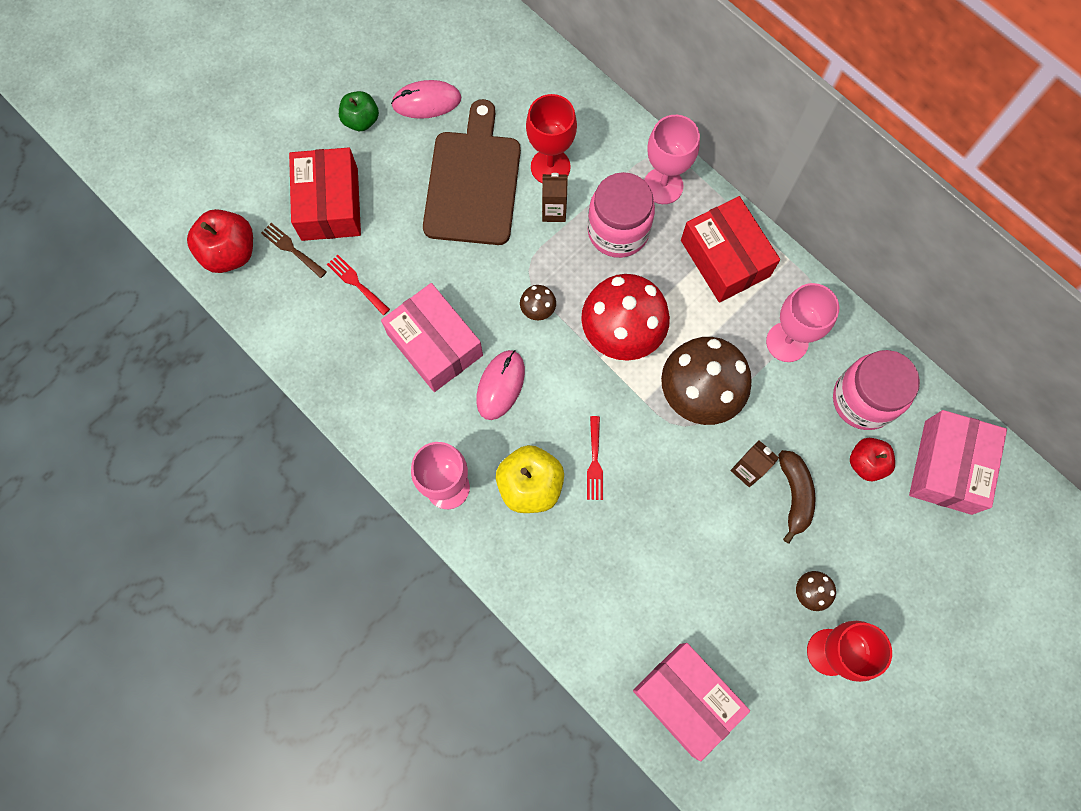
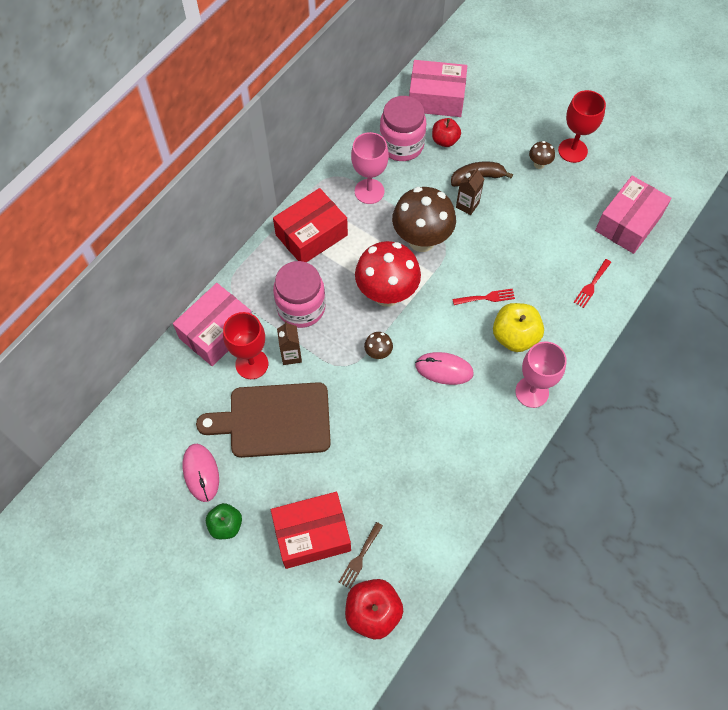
camera: 100 degrees left, 10 degrees down
red fork [327,255,390,315] -> red fork moved to [574,259,611,308]
pink box [381,283,483,392] -> pink box moved to [173,283,252,366]
pink goblet [644,115,700,204] -> none

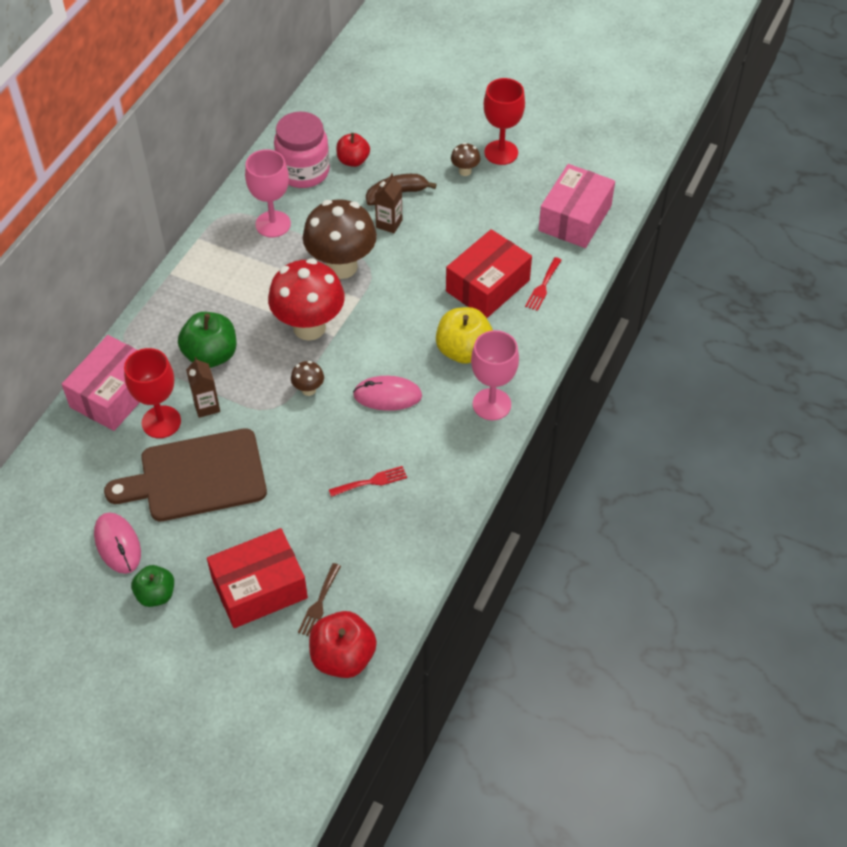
camera: 10 degrees left, 10 degrees down
red box [273,188,348,262] -> red box moved to [446,229,532,318]
pink jar [273,261,326,328] -> green apple [178,312,237,368]
pink box [409,60,467,117] -> none
red fork [452,289,515,305] -> red fork moved to [329,466,407,497]

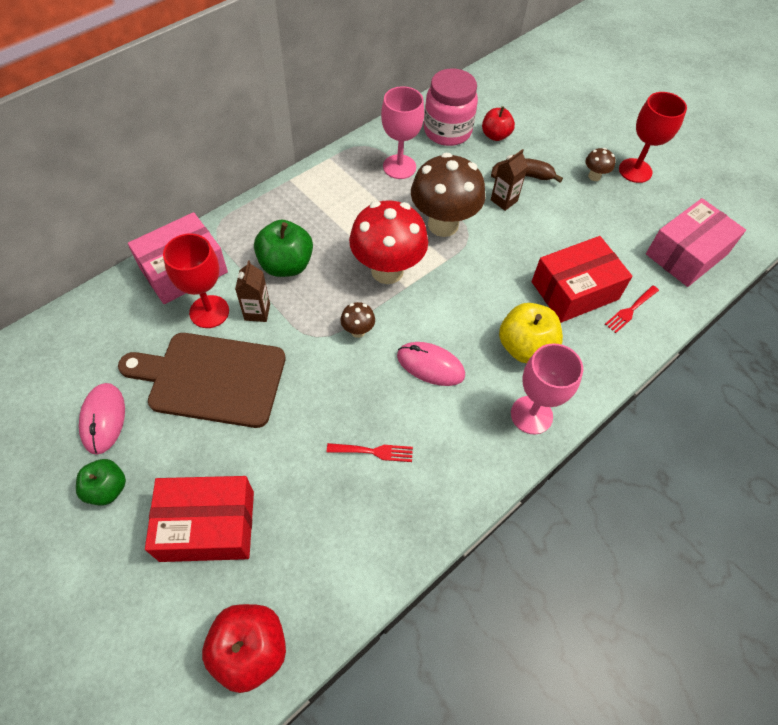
camera: 20 degrees right, 5 degrees up
brown fork [298,563,341,636] -> none

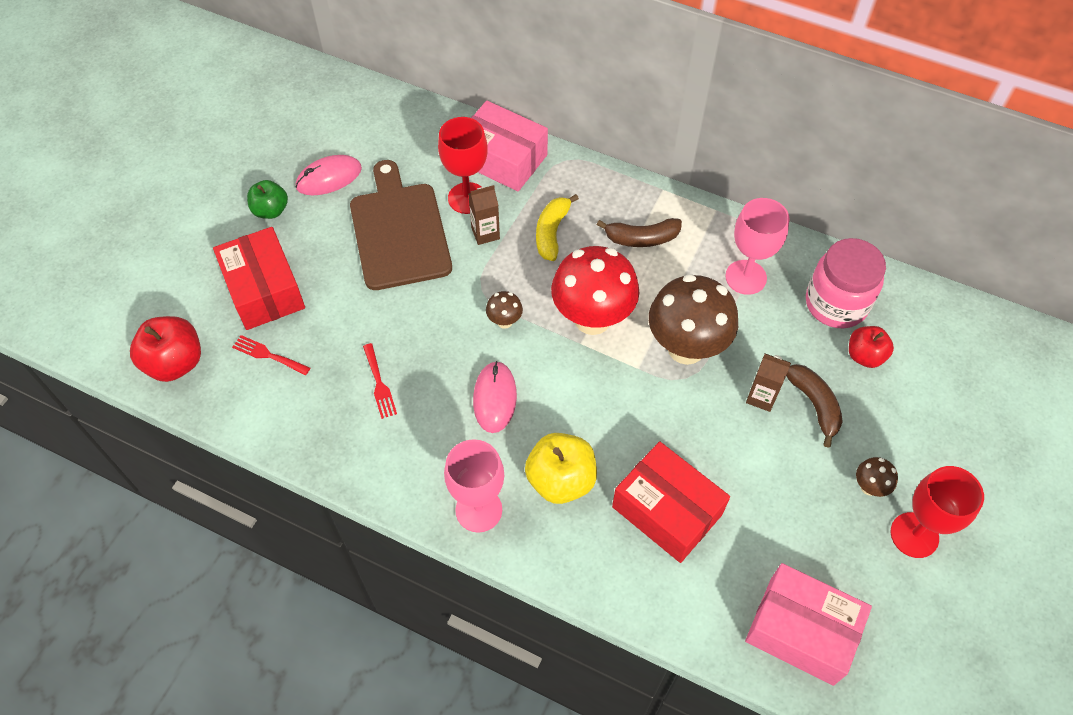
camera: 70 degrees right, 0 degrees up
green apple [254,220,313,277] -> yellow banana [536,194,579,261]
red fork [605,285,659,333] -> red fork moved to [232,335,310,375]
none -> brown banana [597,218,682,247]

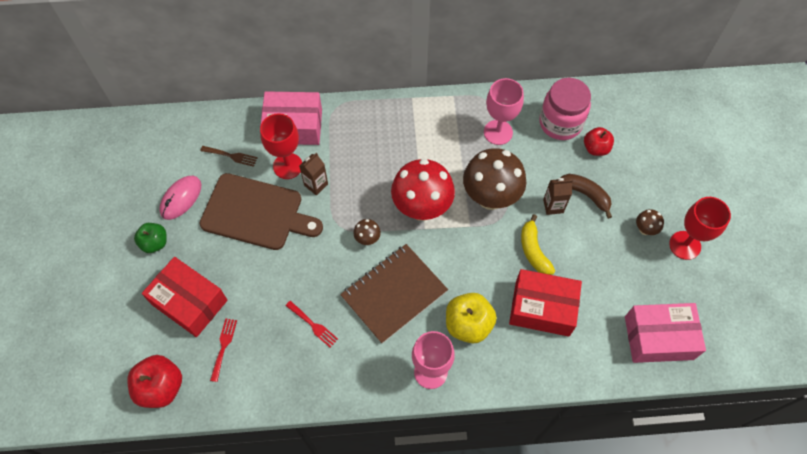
camera: 30 degrees left, 5 degrees up
red fork [232,335,310,375] -> red fork turned 105 degrees clockwise [210,318,237,382]
brown cutting board [350,160,452,290] -> brown cutting board turned 150 degrees clockwise [200,173,323,250]
pink mouse [473,361,517,433] -> brown notebook [340,244,448,344]
yellow banana [536,194,579,261] -> yellow banana moved to [521,214,555,275]
brown banana [597,218,682,247] -> none
none -> brown fork [200,146,258,167]

